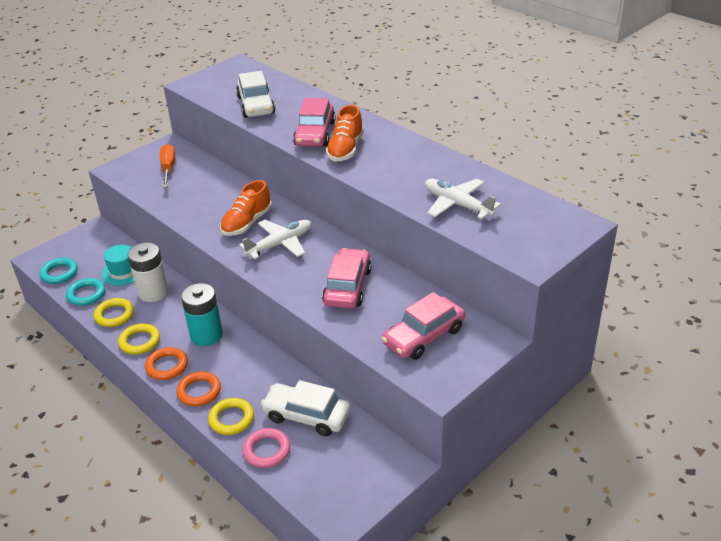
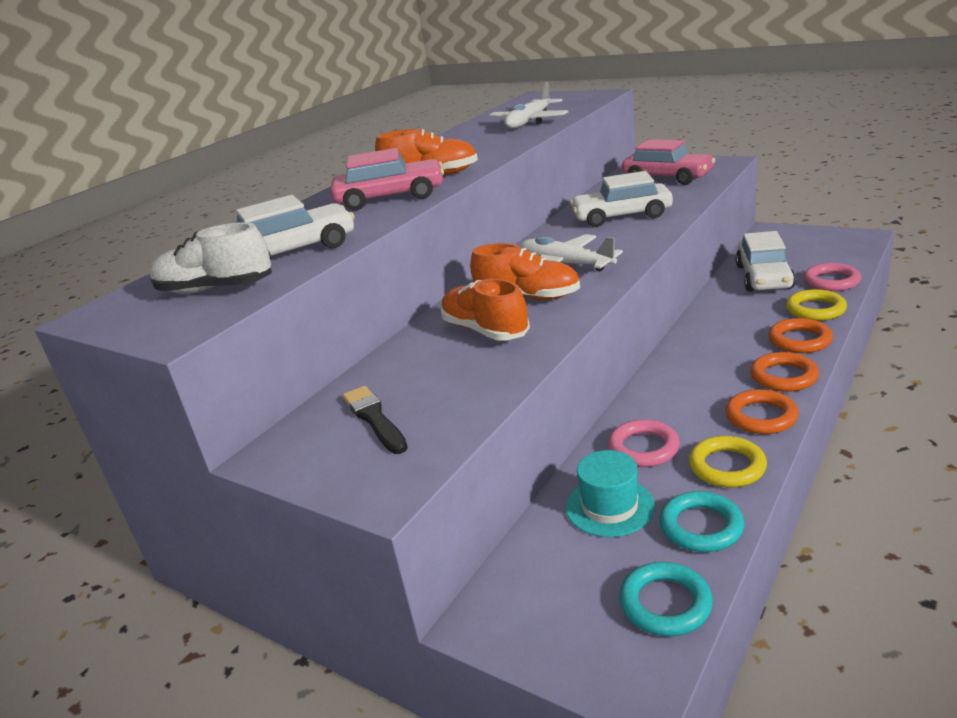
camera: 100 degrees left, 10 degrees down
yellow ring [118,323,160,355] -> orange ring [725,389,799,434]
white battery [128,243,169,302] -> pink ring [608,419,680,467]
orange screwdriver [160,144,175,187] -> black brush [343,386,408,454]
turquoise battery [181,283,223,346] -> none
pink car [322,248,371,308] -> white car [570,171,673,227]
none -> white shoe [149,222,272,293]
none -> orange shoe [441,279,530,341]

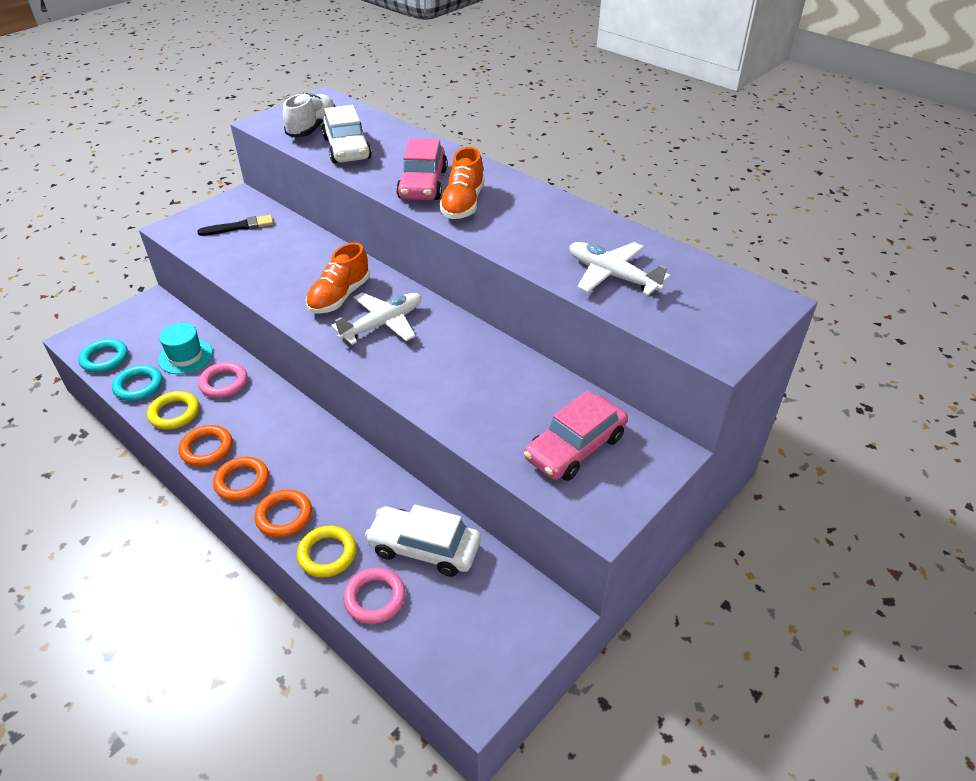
camera: 95 degrees right, 15 degrees up
orange shoe [441,279,530,341] -> none
white car [570,171,673,227] -> none

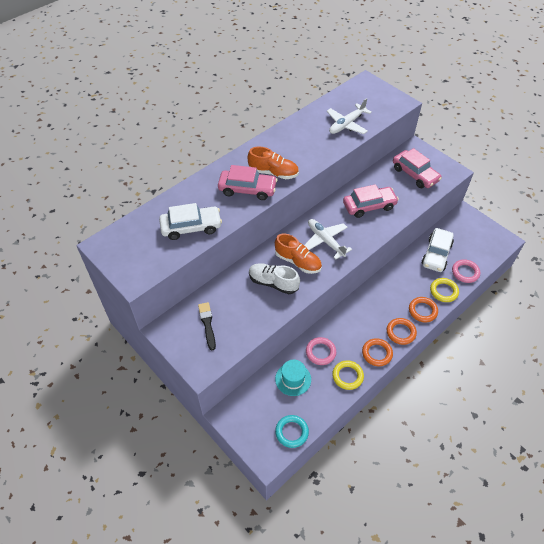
camera: 85 degrees left, 10 degrees up
turquoise ring [112,365,163,401] -> none
white shoe [283,93,336,137] -> white shoe moved to [249,263,300,294]
none -> pink car [343,184,399,218]

